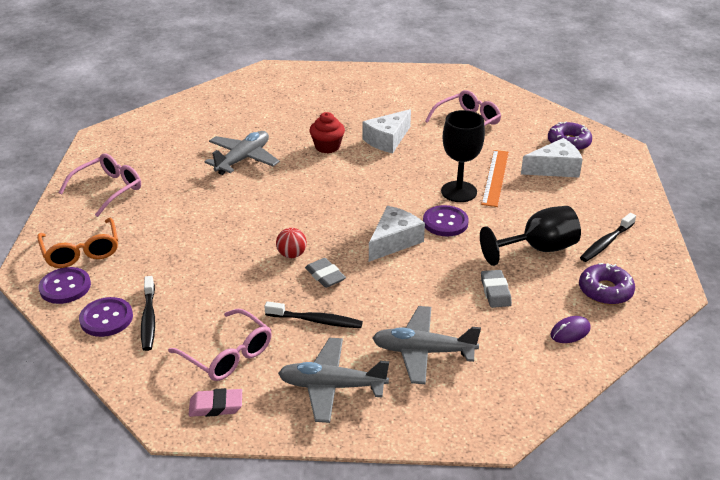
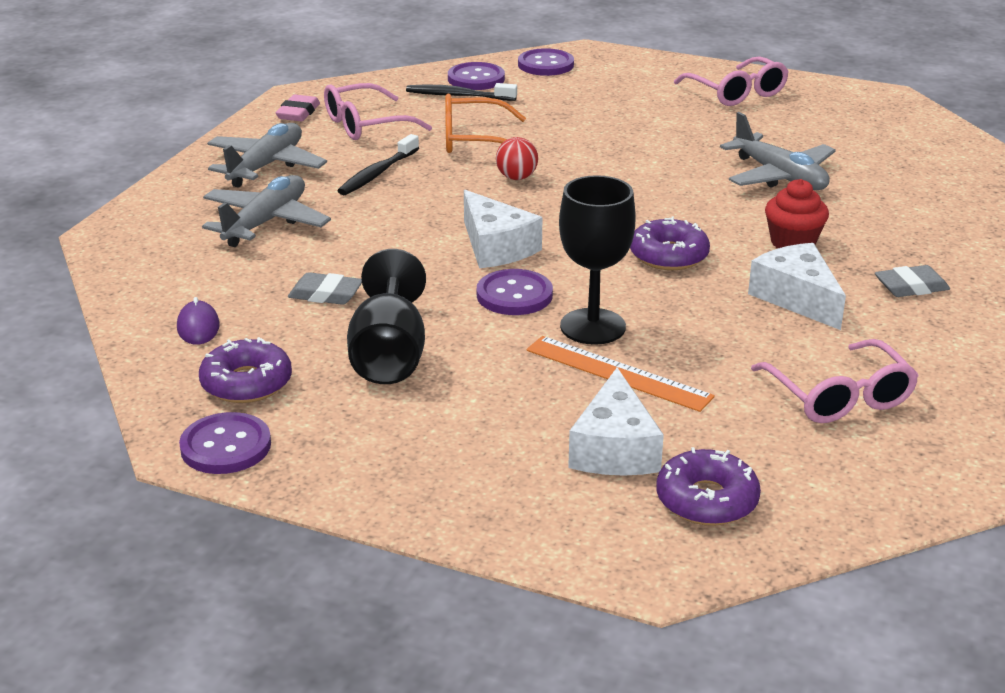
camera: 110 degrees right, 5 degrees down
orange glasses [37,218,118,268] -> orange glasses moved to [445,93,526,153]
grey eraser [305,258,346,288] -> grey eraser moved to [875,265,950,297]
black toothbrush [580,213,636,262] -> none
none -> purple button [179,412,271,474]
none -> purple donut [630,217,710,270]

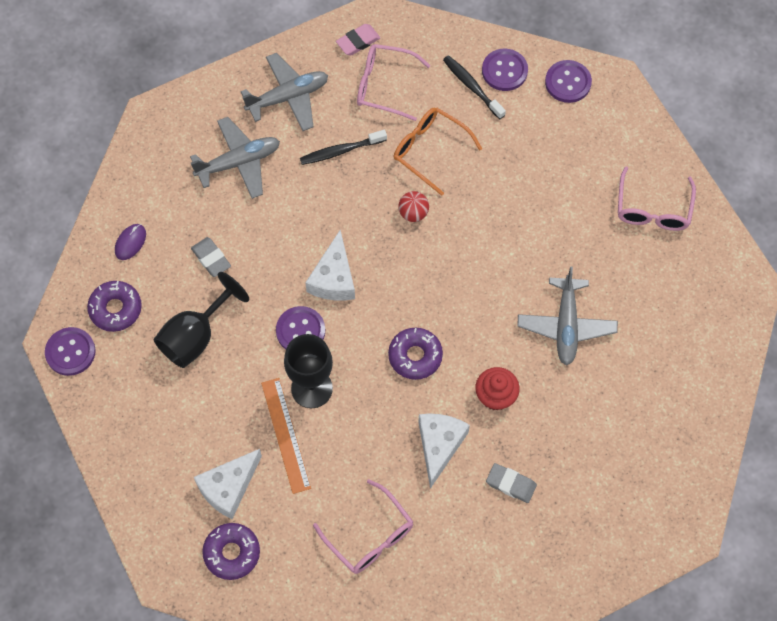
camera: 40 degrees right, 35 degrees up
pink glasses [751,339,919,423] -> pink glasses turned 60 degrees counterclockwise [313,479,413,574]

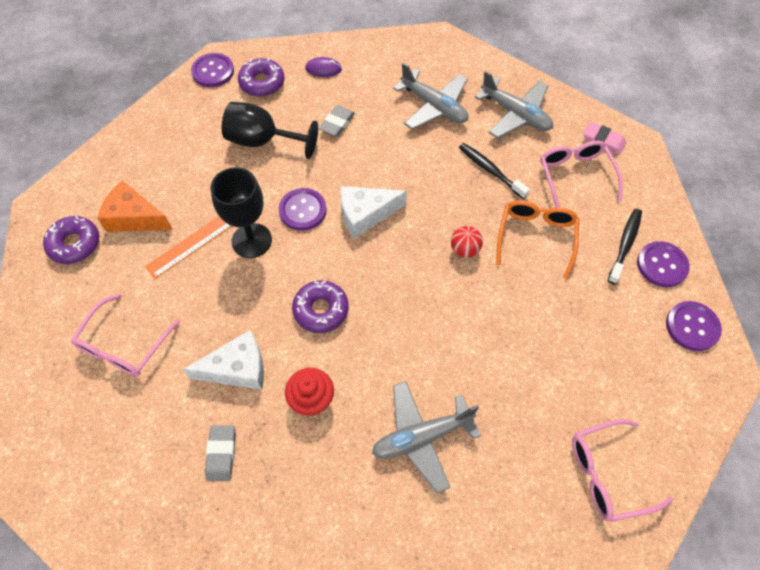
camera: 65 degrees right, 5 degrees down
white cheese [194,449,262,519] -> orange cheese [97,181,173,232]

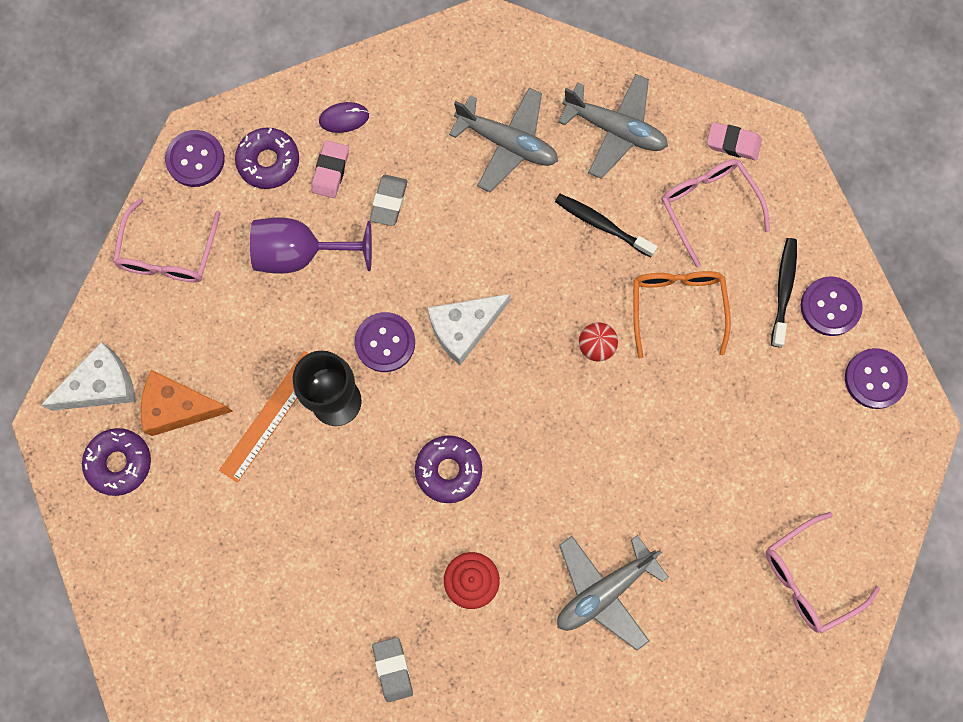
camera: 15 degrees left, 15 degrees up
pink glasses [71,293,180,376] -> pink glasses moved to [113,198,220,282]
white cheese [183,330,264,390] -> white cheese moved to [41,342,136,411]
black goblet [222,102,318,159] -> purple goblet [250,217,372,274]
none -> pink eraser [311,140,349,198]

